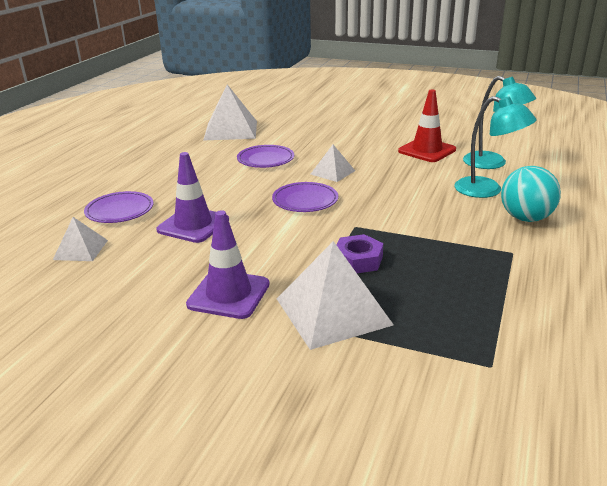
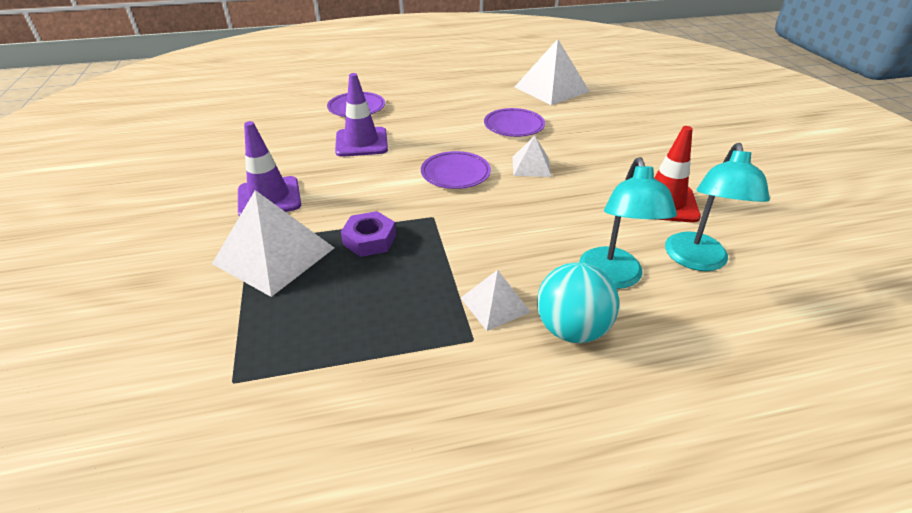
camera: 55 degrees right, 10 degrees up
white pyramid [53,217,108,261] -> white pyramid moved to [461,270,531,331]

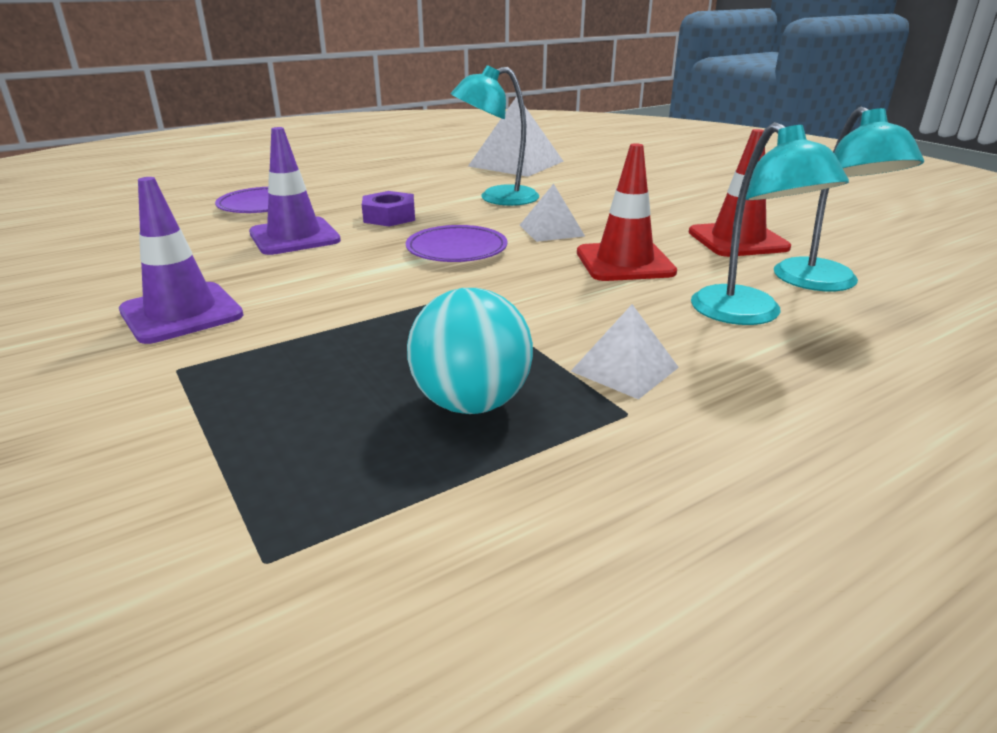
camera: 20 degrees left, 10 degrees down
white pyramid [212,190,334,297] -> none
purple nut [341,211,396,257] -> purple nut moved to [362,191,415,227]
purple plate [484,108,545,137] -> turquoise lamp [451,65,539,206]
turquoise ball [537,262,619,343] -> turquoise ball moved to [407,288,533,414]
none -> red traffic cone [577,143,677,281]

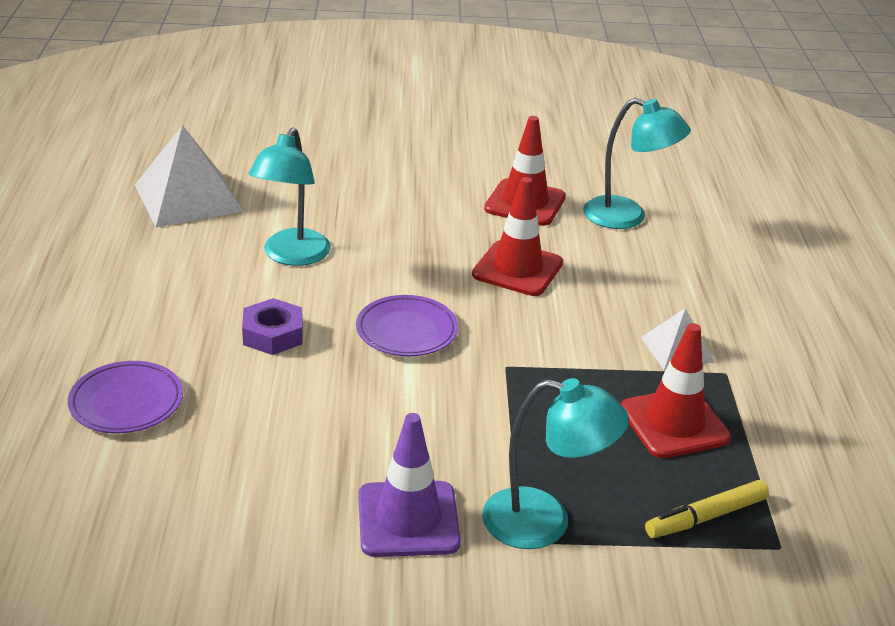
camera: 60 degrees left, 5 degrees up
purple traffic cone [249,127,341,255] -> none
turquoise ball [407,288,533,414] -> red traffic cone [621,323,731,458]
white pyramid [520,184,585,242] -> none
turquoise lamp [691,122,849,325] -> turquoise lamp moved to [482,378,629,549]
none -> yellow marker [645,480,769,538]

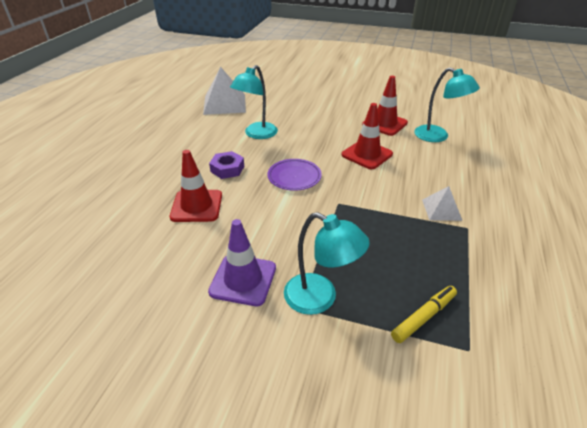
camera: 20 degrees right, 5 degrees up
purple plate [68,361,183,433] -> none
red traffic cone [621,323,731,458] -> red traffic cone moved to [170,150,222,222]
yellow marker [645,480,769,538] -> yellow marker turned 150 degrees clockwise [391,286,457,343]

